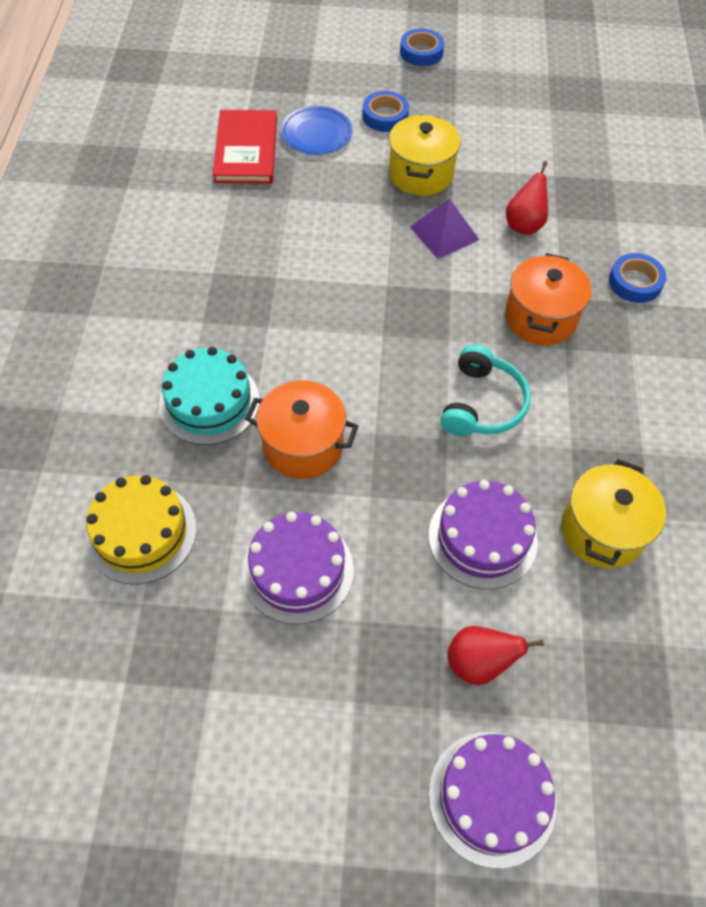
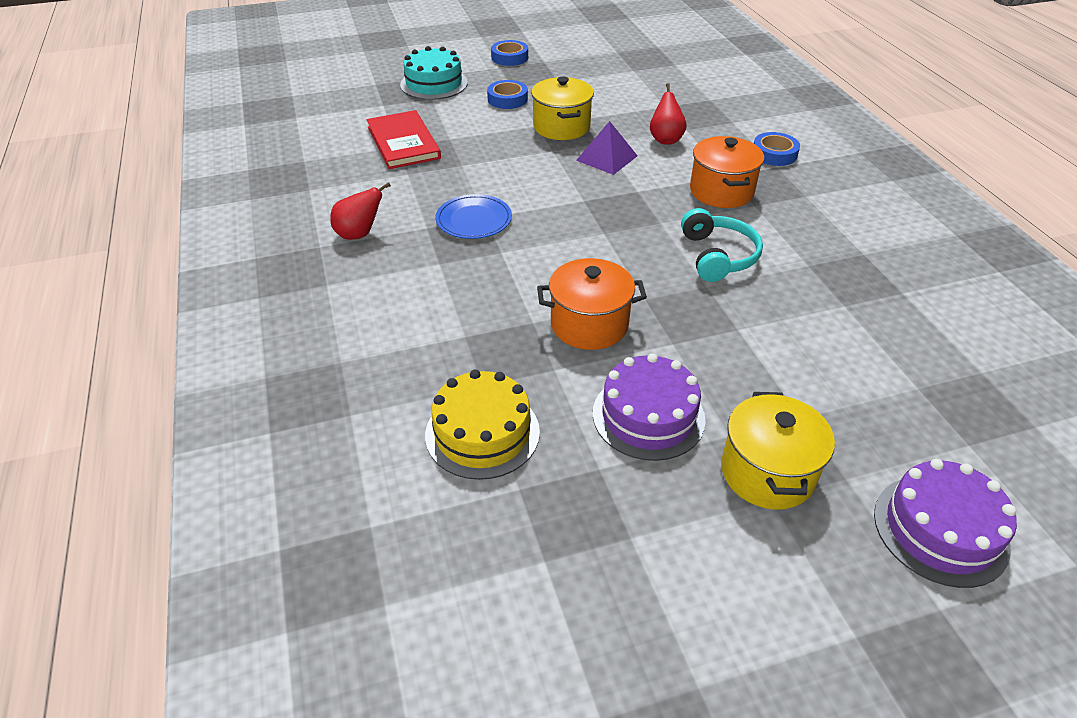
camera: 20 degrees left, 15 degrees down
turquoise cake [159,347,259,445] -> turquoise cake moved to [400,46,468,100]
blue plate [281,106,353,155] -> blue plate moved to [435,194,512,239]
purple cake [428,480,538,589] -> none
red pear [447,626,544,685] -> red pear moved to [330,182,391,240]
yellow pot [561,459,666,568] -> yellow pot moved to [721,392,835,510]

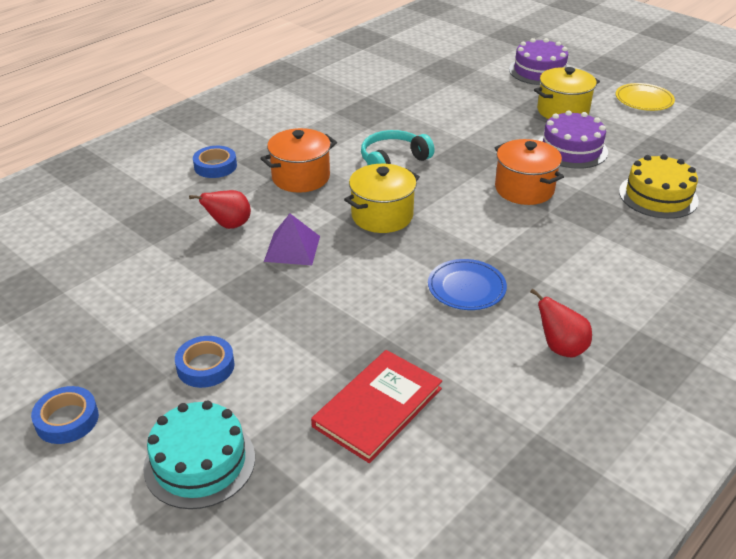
camera: 120 degrees left, 5 degrees down
yellow pot [531,77,594,140] -> yellow pot moved to [344,164,420,233]
none -> yellow plate [615,83,675,111]

